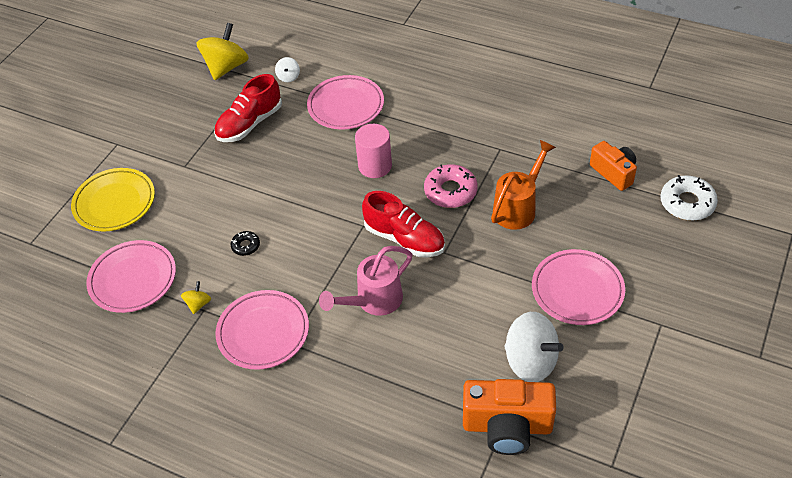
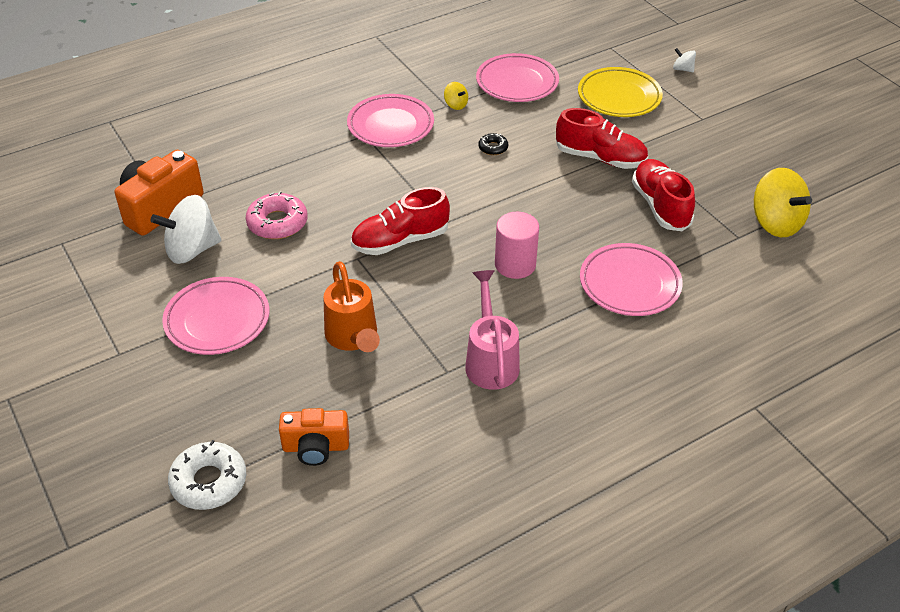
camera: 120 degrees right, 5 degrees down
white spinning top [275,57,300,82] -> white spinning top moved to [673,48,696,72]
pink watering can [319,246,413,316] -> pink watering can moved to [465,270,520,390]
pink donut [424,164,478,208] -> pink donut moved to [246,192,308,239]
none -> red shoe [556,108,648,169]

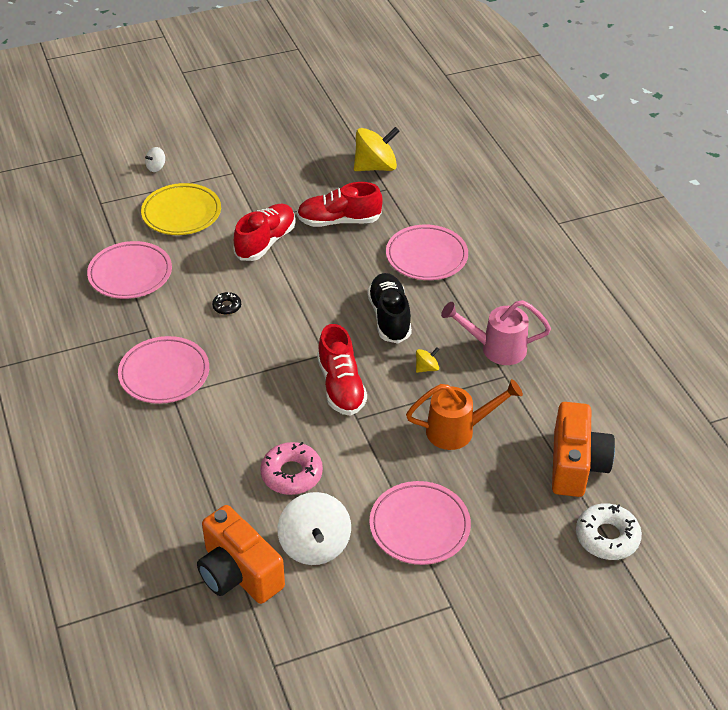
camera: 80 degrees left, 0 degrees up
orange camera [279,408,349,466] -> orange camera [552,402,615,497], size x1.55
yellow spinning top [444,82,468,110] -> yellow spinning top moved to [416,348,439,373]
pink cylinder [495,212,539,279] -> black shoe [367,273,412,344]

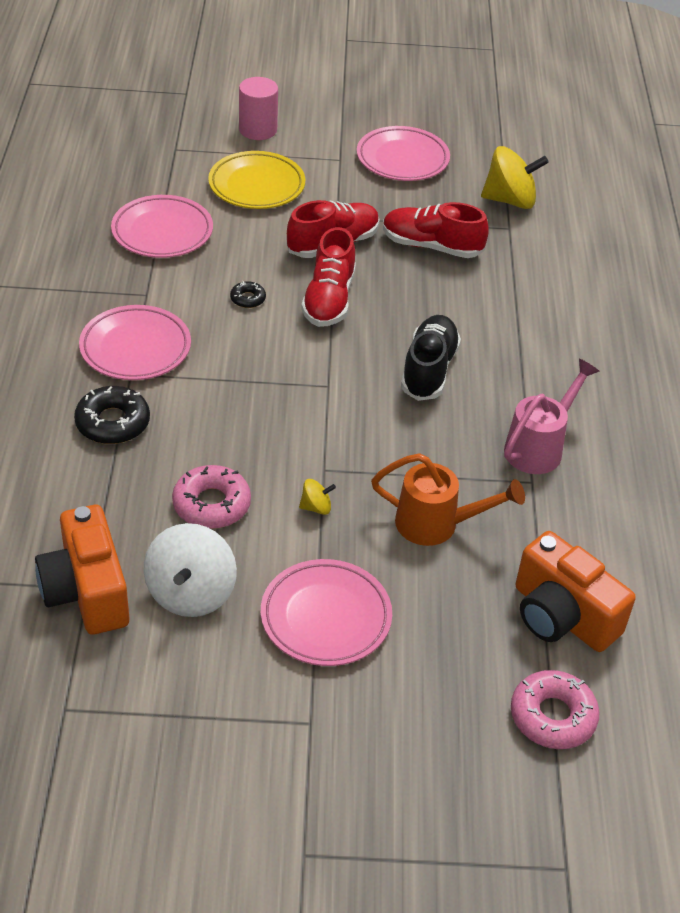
camera: 20 degrees right, 0 degrees up
white spinning top [145,147,165,172] -> pink cylinder [239,77,278,140]
red shoe [317,324,367,416] -> red shoe moved to [301,227,356,327]
pink plate [386,225,468,280] -> pink plate moved to [357,126,450,181]
yellow spinning top [416,348,439,373] -> yellow spinning top moved to [299,479,336,515]
pink watering can [441,300,551,365] -> pink watering can turned 105 degrees clockwise [504,359,600,474]
orange camera [552,402,615,497] -> orange camera turned 105 degrees clockwise [516,531,636,652]
white donut [576,503,642,560] -> pink donut [511,670,600,749]
none -> black donut [74,386,150,444]

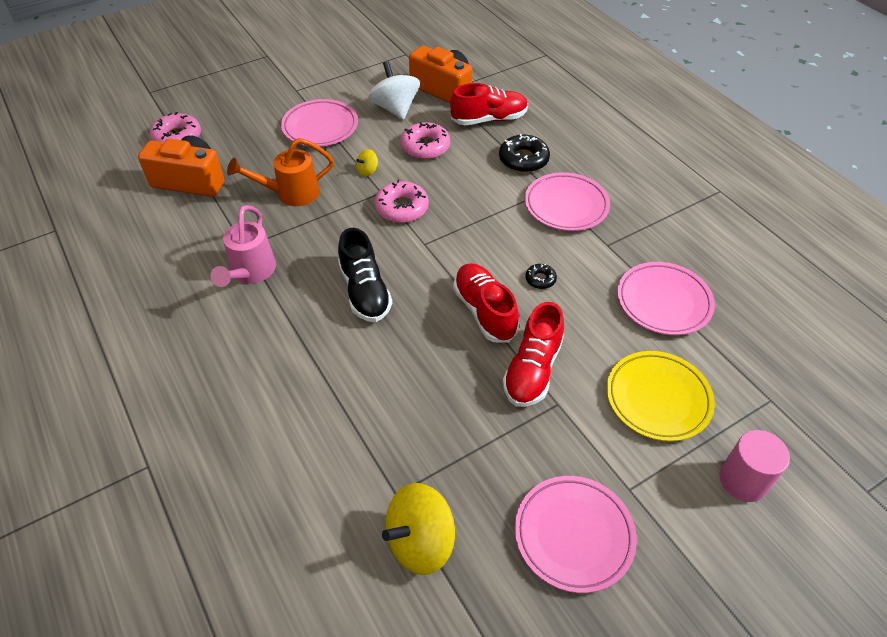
camera: 150 degrees right, 5 degrees up
red shoe [383,202,489,258] -> red shoe moved to [450,83,528,125]
none -> pink donut [374,180,429,223]

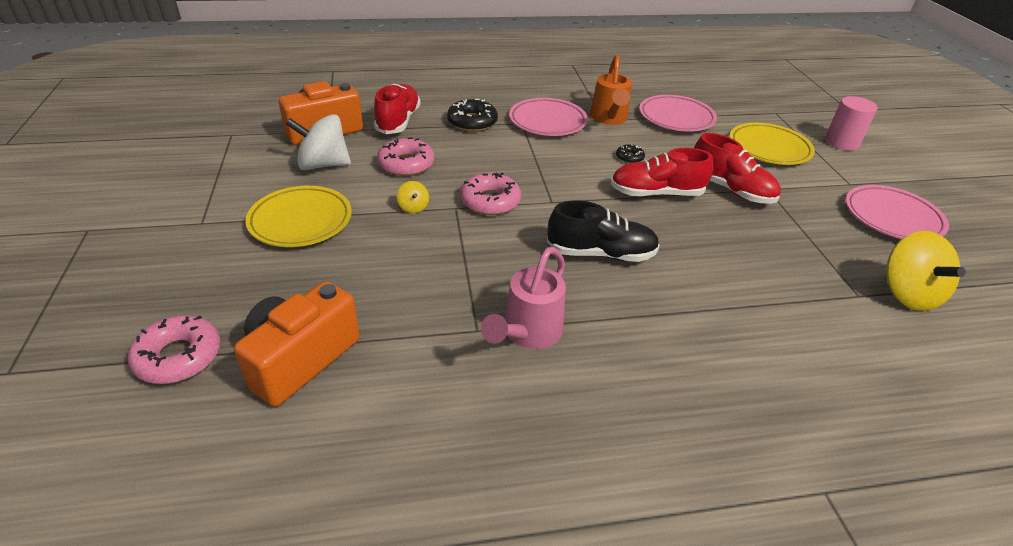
camera: 70 degrees left, 10 degrees down
pink watering can [210,205,276,287] -> pink watering can turned 90 degrees clockwise [481,247,566,349]
orange watering can [227,138,334,206] -> orange watering can moved to [590,55,632,125]
pink plate [281,99,358,147] -> yellow plate [245,186,352,247]

